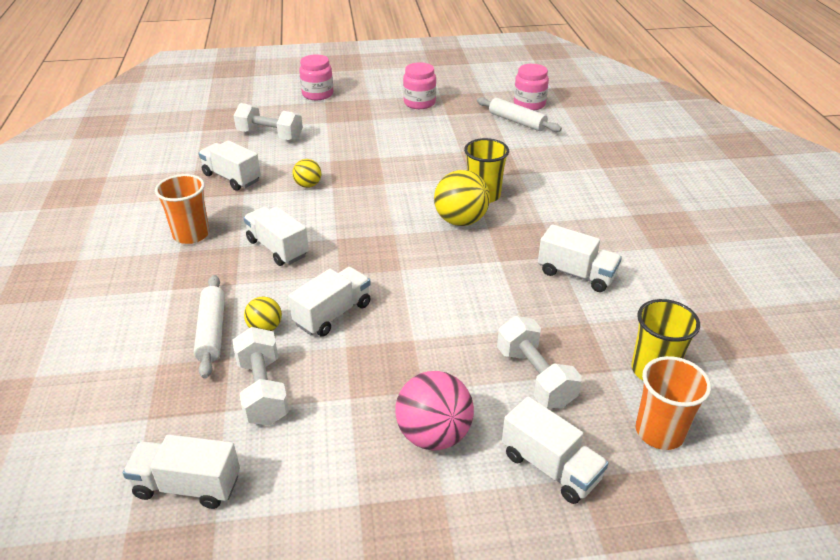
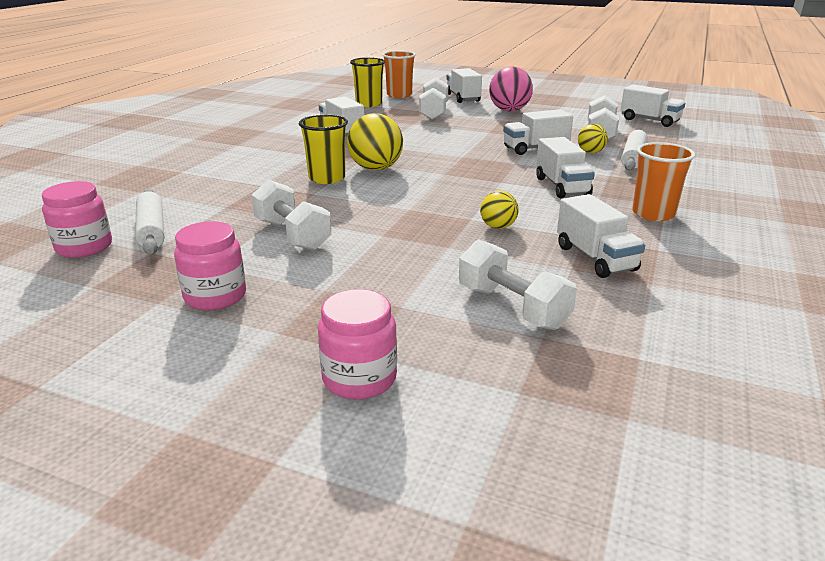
camera: 150 degrees left, 10 degrees down
none -> white dumbbell [252,180,331,251]

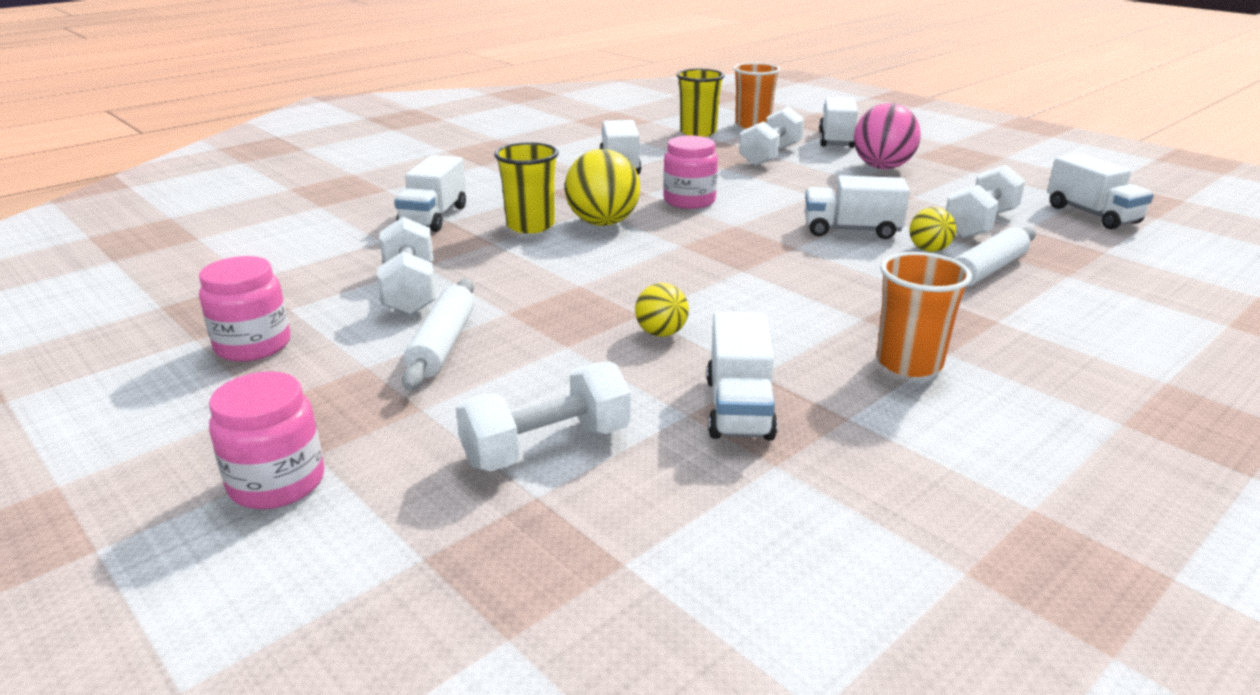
camera: 25 degrees right, 0 degrees up
pink jar [42,181,112,258] -> pink jar moved to [663,136,718,209]
white rolling pin [135,189,164,254] -> white rolling pin moved to [402,278,475,391]
white dumbbell [459,239,577,330] -> white dumbbell turned 75 degrees clockwise [456,361,631,472]
white truck [536,137,595,198] -> white truck moved to [394,155,466,232]

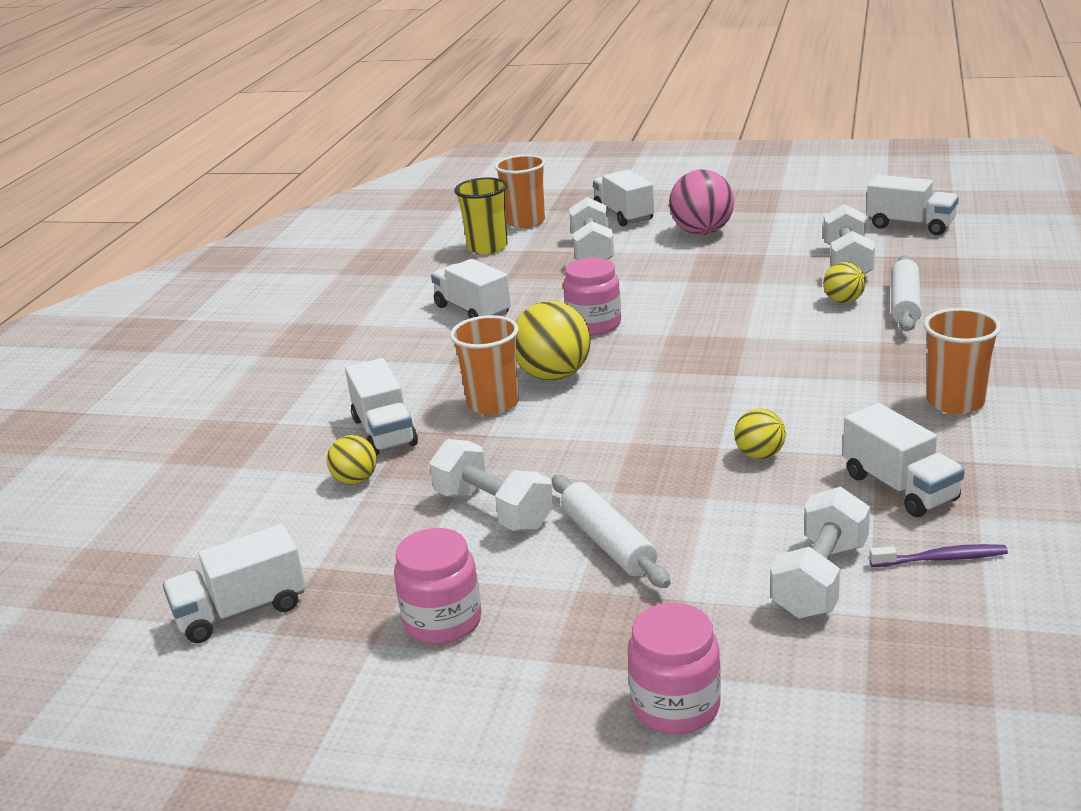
camera: 30 degrees left, 0 degrees up
yellow cup [494,142,559,233] -> orange cup [450,315,519,415]
white truck [805,175,910,239] -> white truck moved to [163,524,306,643]
none -> yellow ball [327,435,377,485]
none -> purple toothbrush [869,544,1008,567]

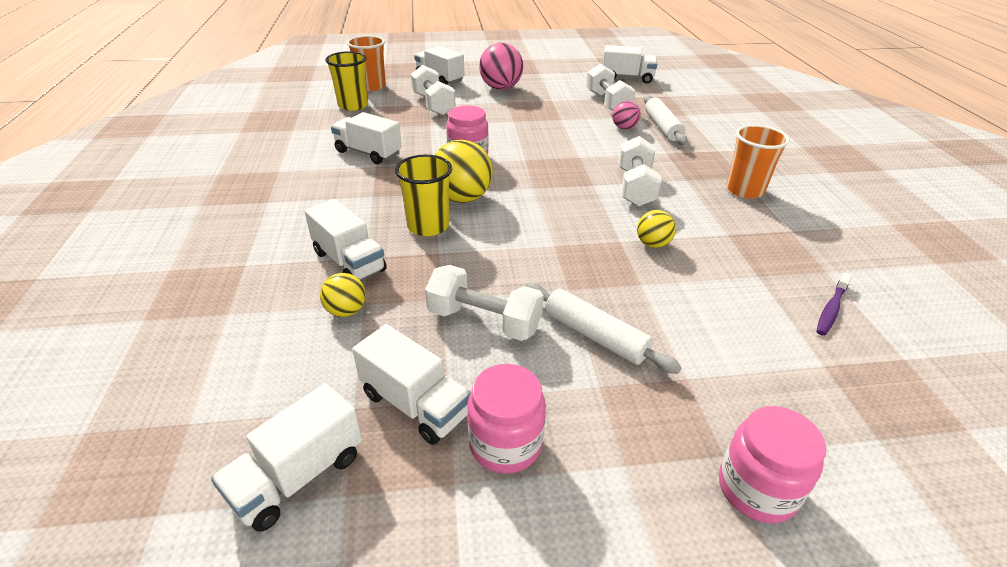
camera: 25 degrees left, 10 degrees up
orange cup [450,315,519,415] -> yellow cup [395,155,452,236]
white dumbbell [770,487,870,619] -> white dumbbell moved to [618,136,662,207]
yellow ball [823,262,866,303] -> pink ball [612,101,641,129]
white truck [843,403,965,517] -> white truck moved to [352,324,471,445]
purple toothbrush [869,544,1008,567] -> purple toothbrush turned 150 degrees clockwise [816,273,852,336]

